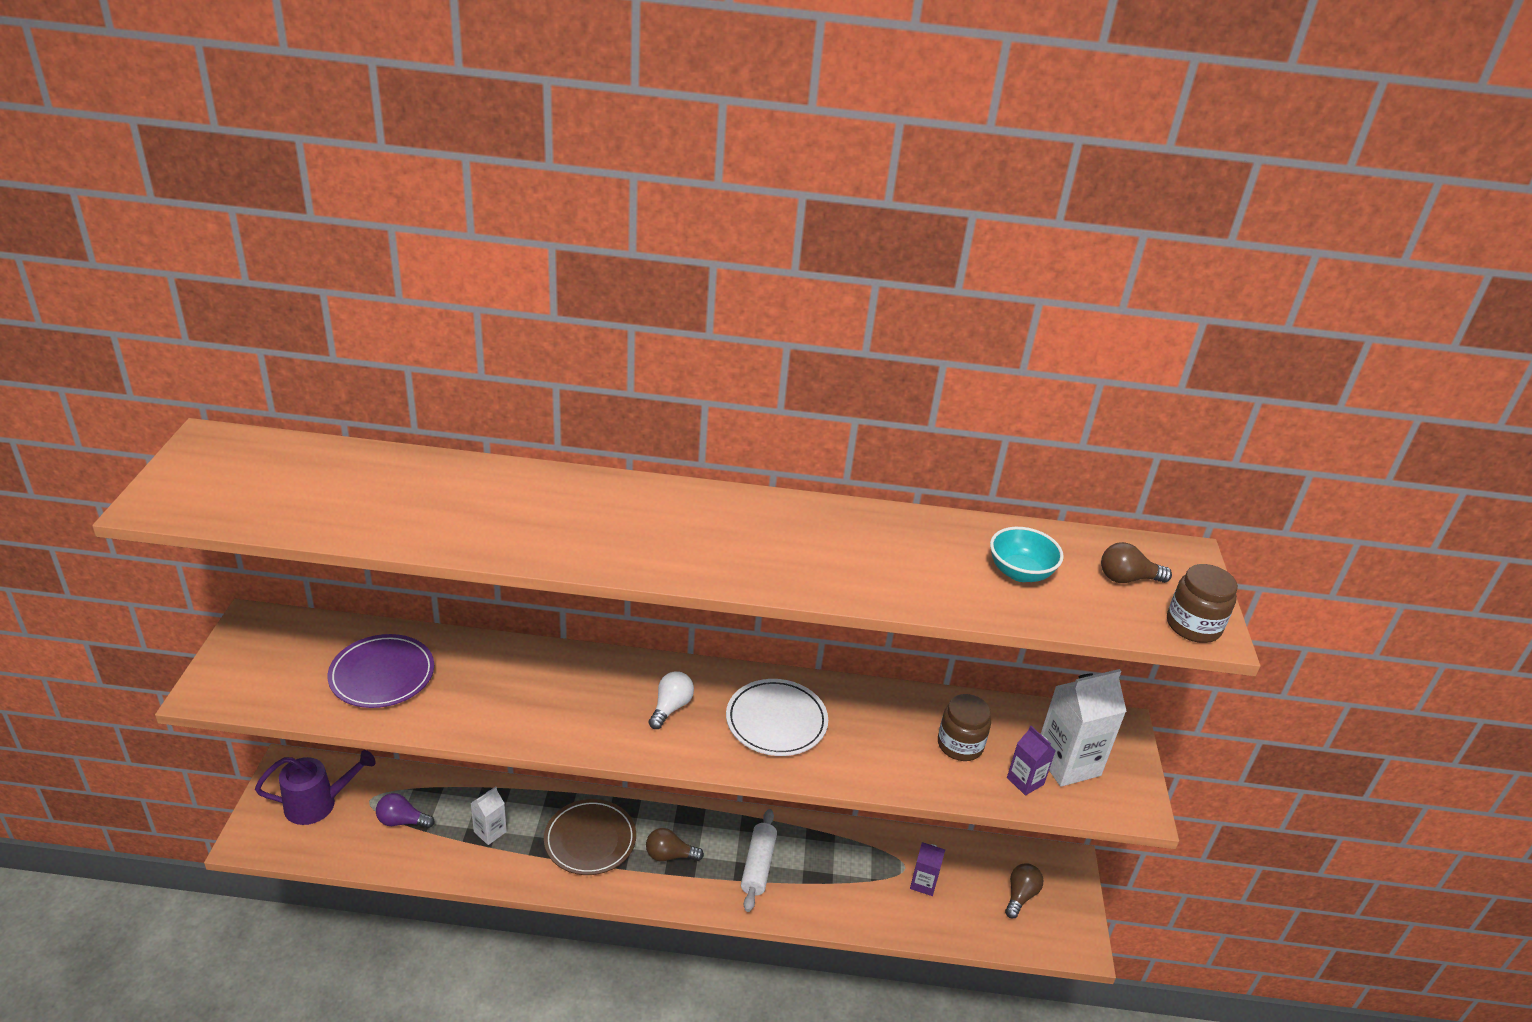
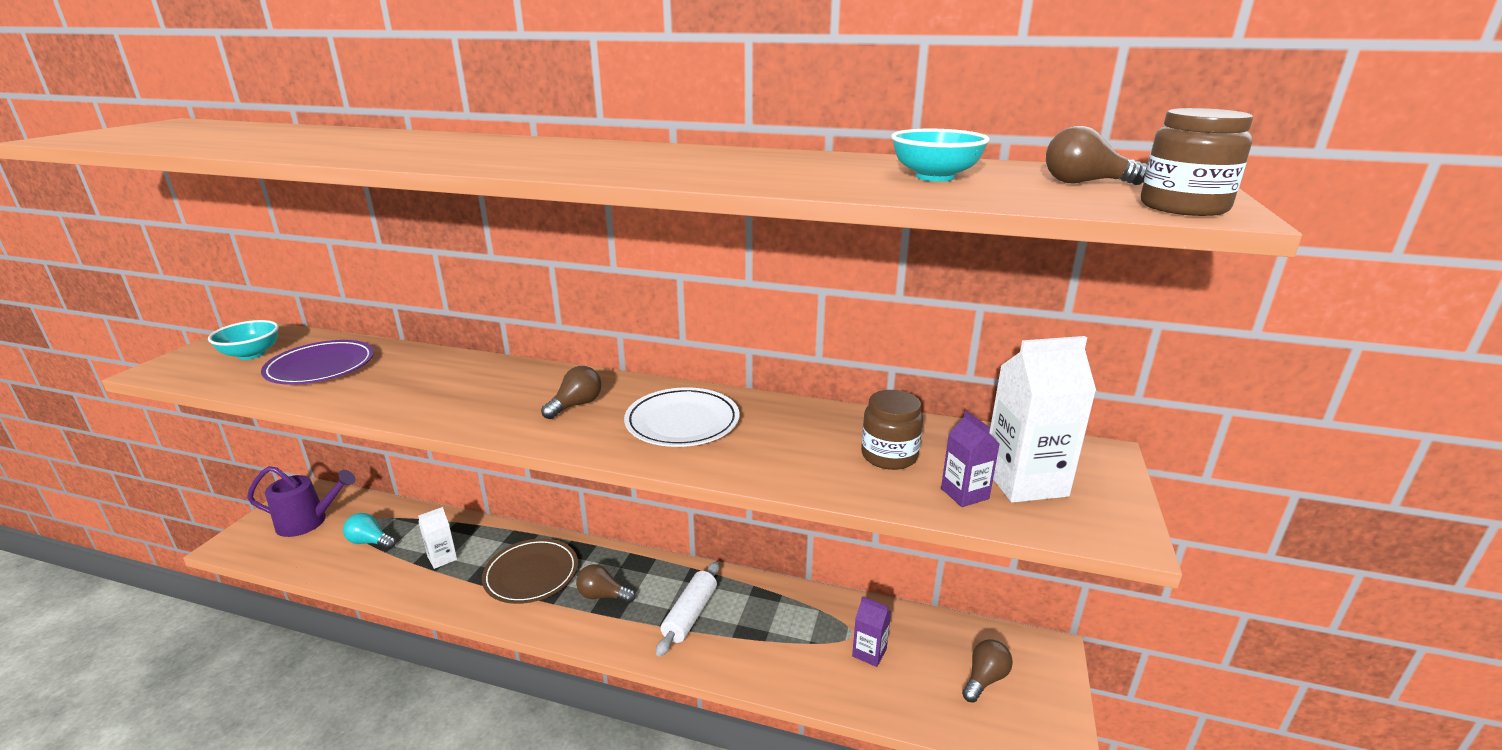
camera: 15 degrees right, 10 degrees down
purple light bulb [376,793,434,828] -> turquoise light bulb [343,513,396,549]
white light bulb [648,672,694,729] -> brown light bulb [541,366,602,419]
none -> turquoise bowl [208,320,279,360]

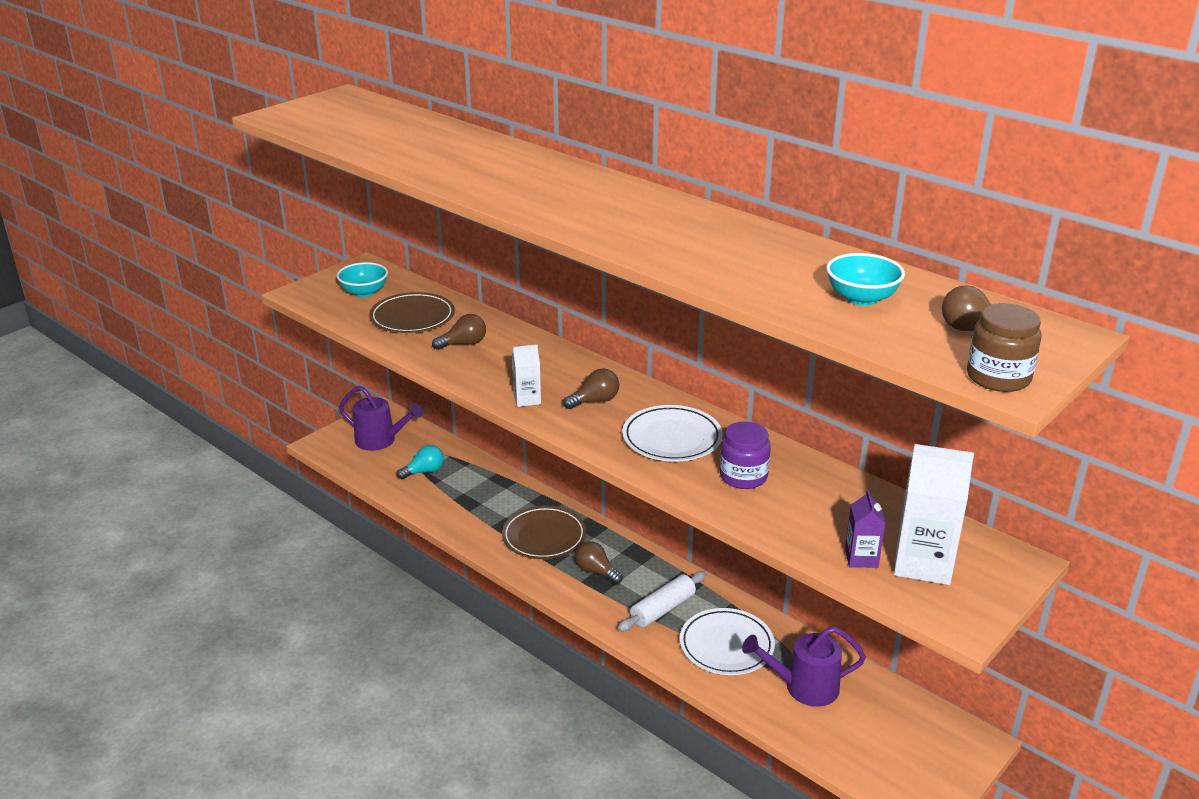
camera: 25 degrees right, 5 degrees up
purple plate [261,340,374,385] -> brown plate [369,292,455,333]
turquoise light bulb [343,513,396,549] -> turquoise light bulb turned 105 degrees clockwise [397,445,444,479]
white carton [418,507,457,569] -> white carton moved to [512,344,541,407]
purple carton [852,596,891,667] -> purple watering can [742,627,866,707]
brown jar [861,390,923,470] -> none
brown light bulb [962,639,1013,703] -> brown light bulb moved to [432,314,486,350]
none -> white plate [680,608,775,675]
none -> purple jar [720,421,771,489]

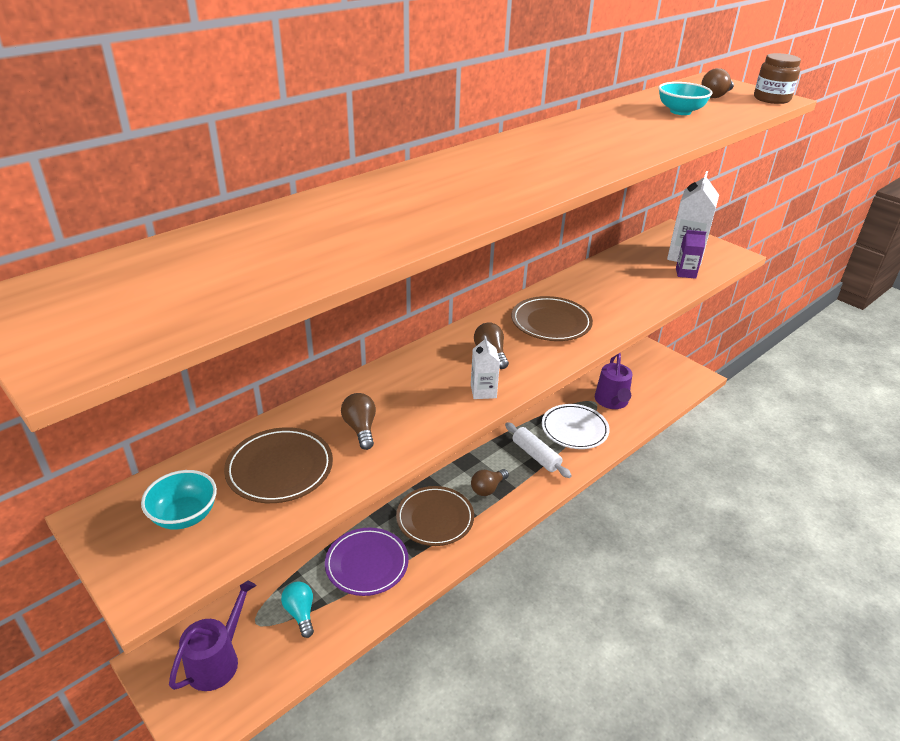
camera: 85 degrees left, 5 degrees up
white plate [622,405,723,461] -> brown plate [512,296,593,341]
purple jar [720,421,771,489] -> none
none -> purple plate [325,528,409,596]

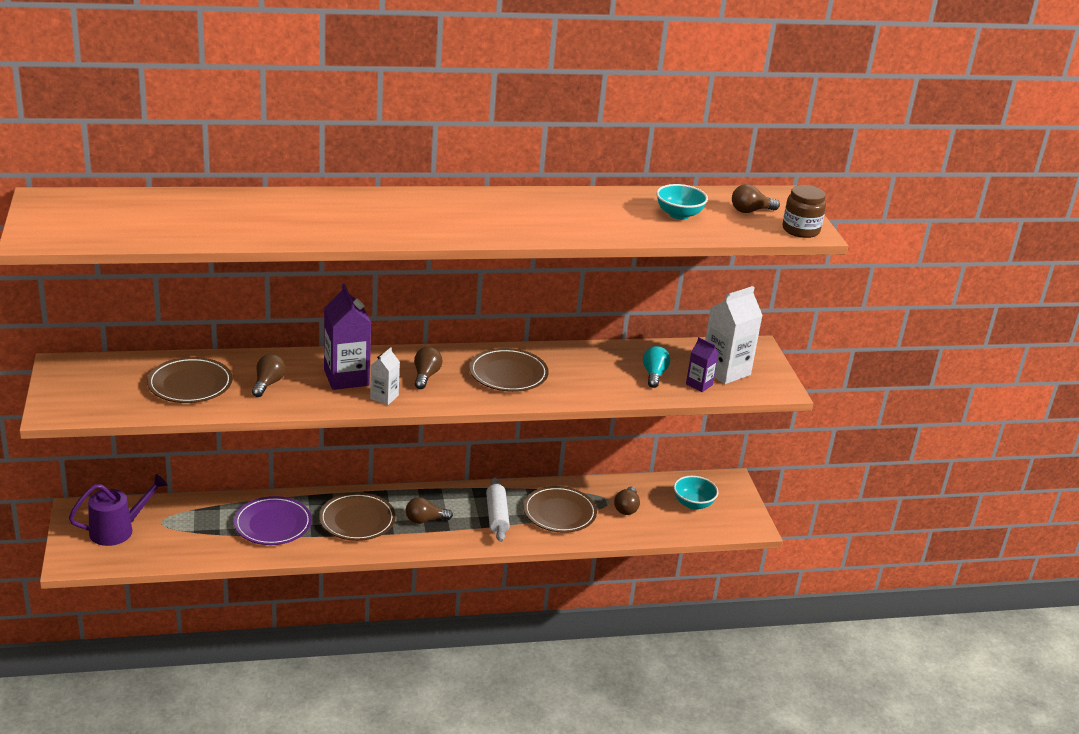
camera: 30 degrees right, 5 degrees down
turquoise bowl [141,470,217,530] -> turquoise bowl moved to [674,476,718,510]
turquoise light bulb [281,581,314,638] -> turquoise light bulb moved to [643,346,670,388]
white plate [542,404,610,449] -> brown plate [523,486,597,533]
purple watering can [595,353,632,409] -> brown light bulb [614,486,640,515]
none -> purple carton [324,284,371,390]

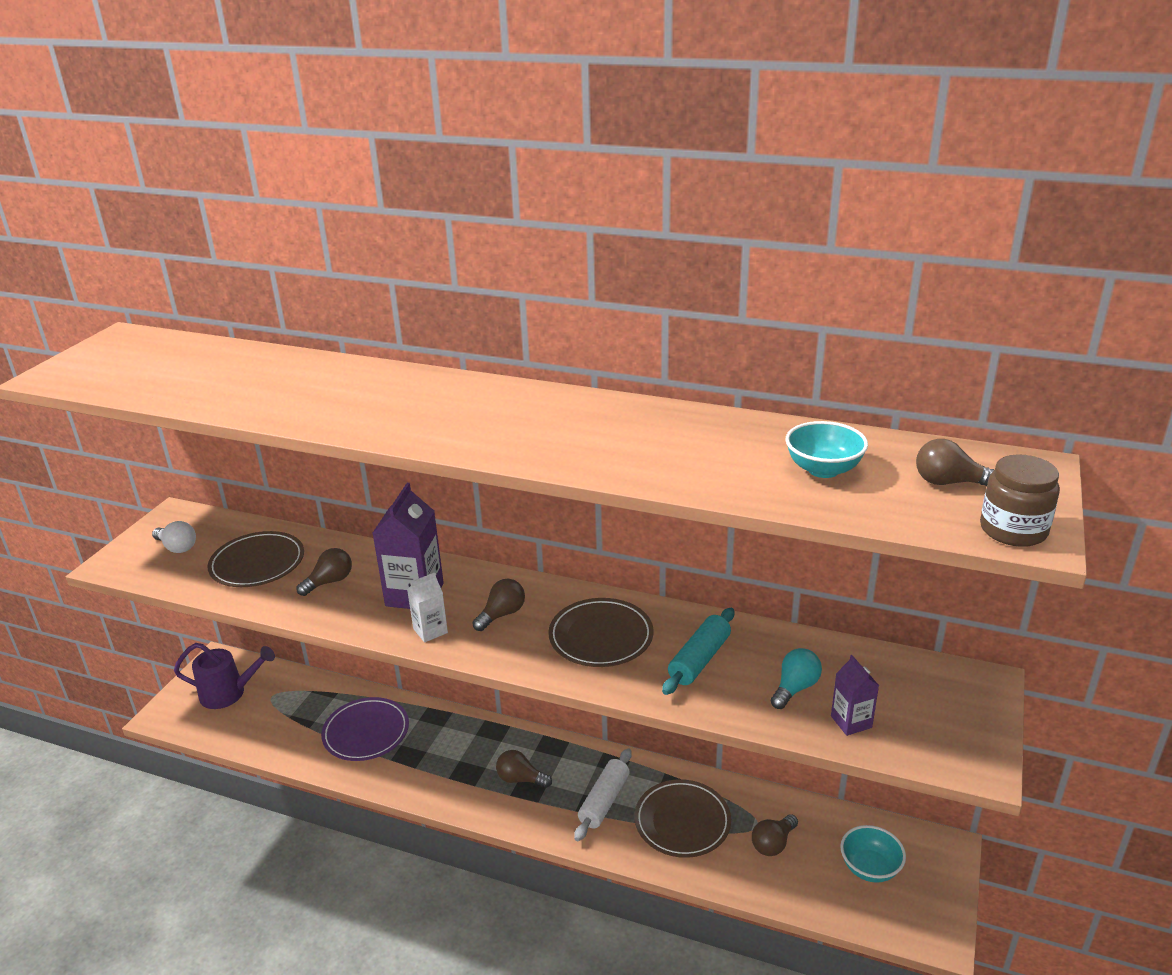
camera: 35 degrees right, 0 degrees up
brown plate [319,492,396,541] -> none
white carton [705,286,763,384] -> none
none -> white light bulb [152,521,196,553]
none -> turquoise rolling pin [662,608,734,695]

